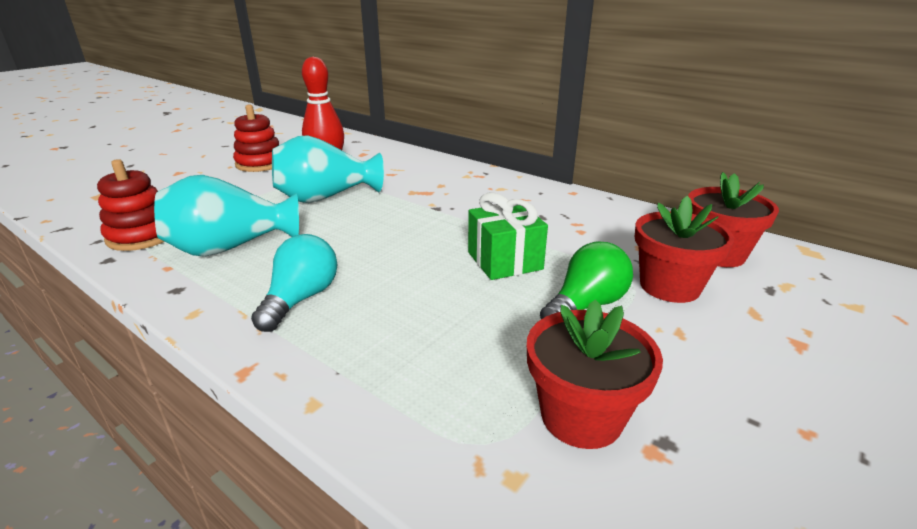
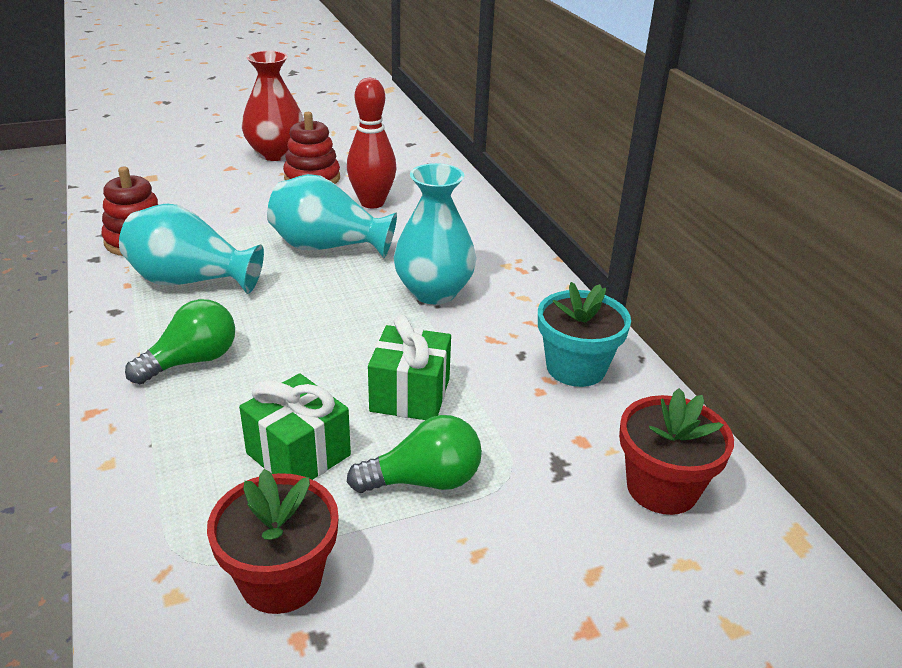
camera: 30 degrees right, 5 degrees up
turquoise light bulb [251,234,337,332] -> green light bulb [125,299,235,384]
red flower pot [635,196,734,303] -> none
none -> green gift [239,373,351,480]
none -> red vase [242,51,304,161]
none -> turquoise vase [394,163,476,304]
none -> turquoise flower pot [538,282,631,387]

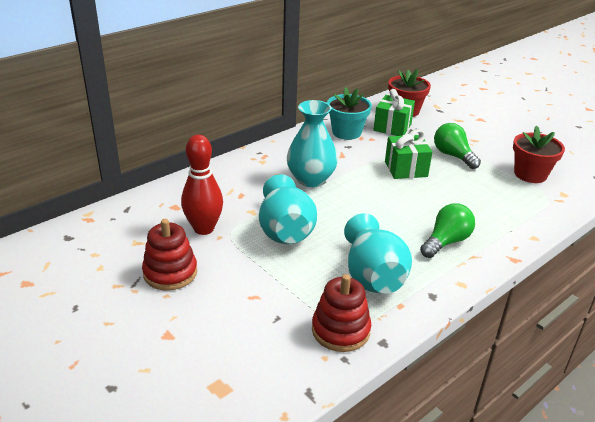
camera: 110 degrees left, 0 degrees up
green light bulb [125,299,235,384] -> green light bulb turned 105 degrees clockwise [420,203,475,258]
green gift [239,373,351,480] -> green gift moved to [374,89,415,136]
red vase [242,51,304,161] -> none

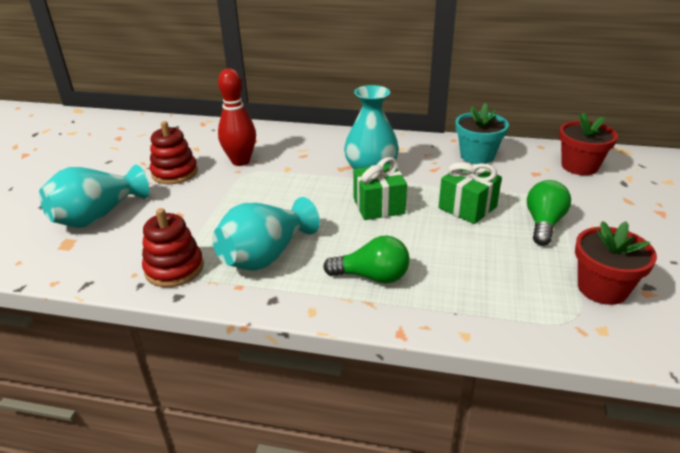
camera: 55 degrees right, 0 degrees up
turquoise vase [259,174,317,244] -> turquoise vase moved to [39,165,149,228]
green gift [374,89,415,136] -> green gift moved to [353,157,407,220]

